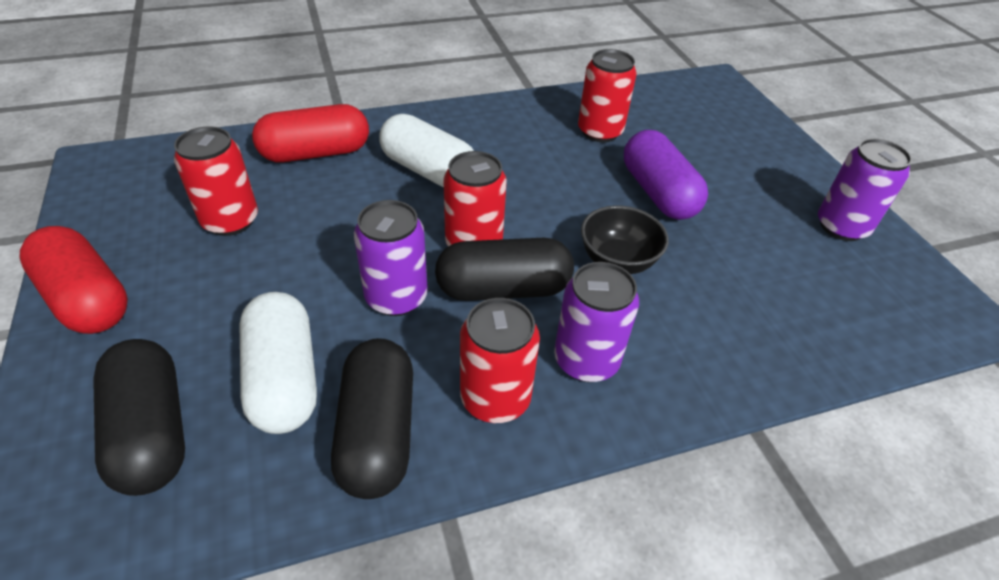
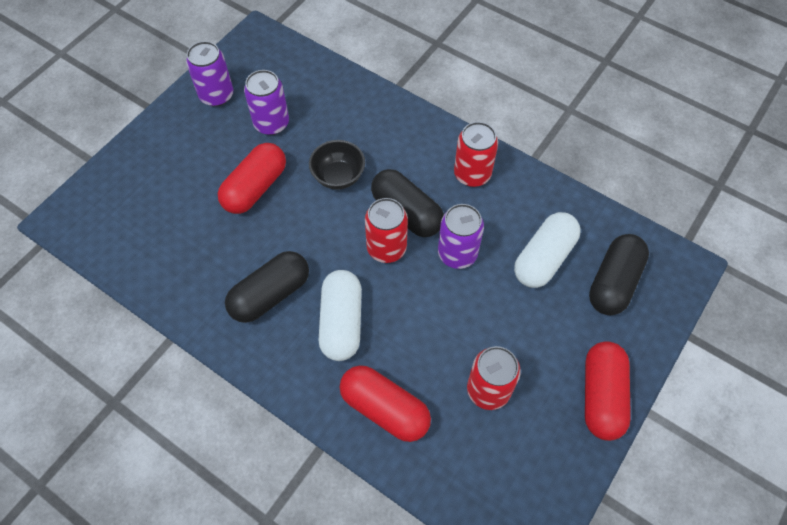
camera: 125 degrees left, 15 degrees up
black capsule [331,338,413,499] -> black capsule moved to [225,251,309,323]
purple can [554,262,639,382] -> purple can moved to [244,70,289,135]
red can [578,49,637,142] -> none
purple capsule [624,130,708,220] -> red capsule [218,143,286,214]

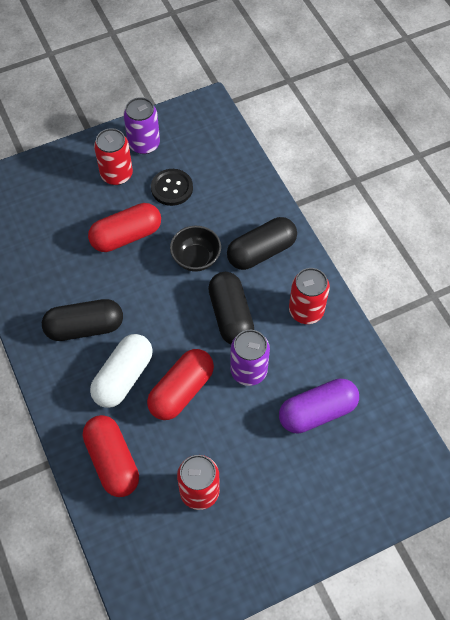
camera: 30 degrees right, 0 degrees up
purple can [244,70,289,135] -> black button [151,169,193,206]
red can [365,198,408,263] -> red can moved to [94,128,133,185]
white capsule [514,212,580,288] -> purple capsule [279,378,359,434]
red capsule [585,341,631,441] -> red capsule moved to [147,349,214,420]
black capsule [589,234,649,315] -> black capsule moved to [227,217,297,270]

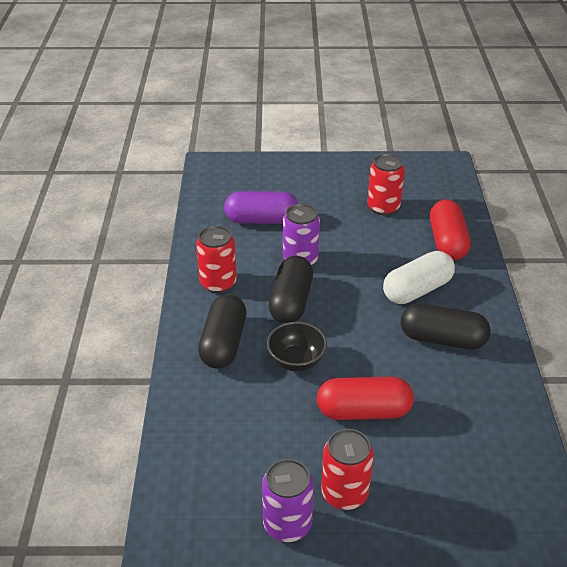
camera: 155 degrees left, 20 degrees down
red capsule [147,349,214,420] -> none
black button [151,169,193,206] -> none
black capsule [227,217,297,270] -> black capsule turned 75 degrees counterclockwise [198,294,247,369]

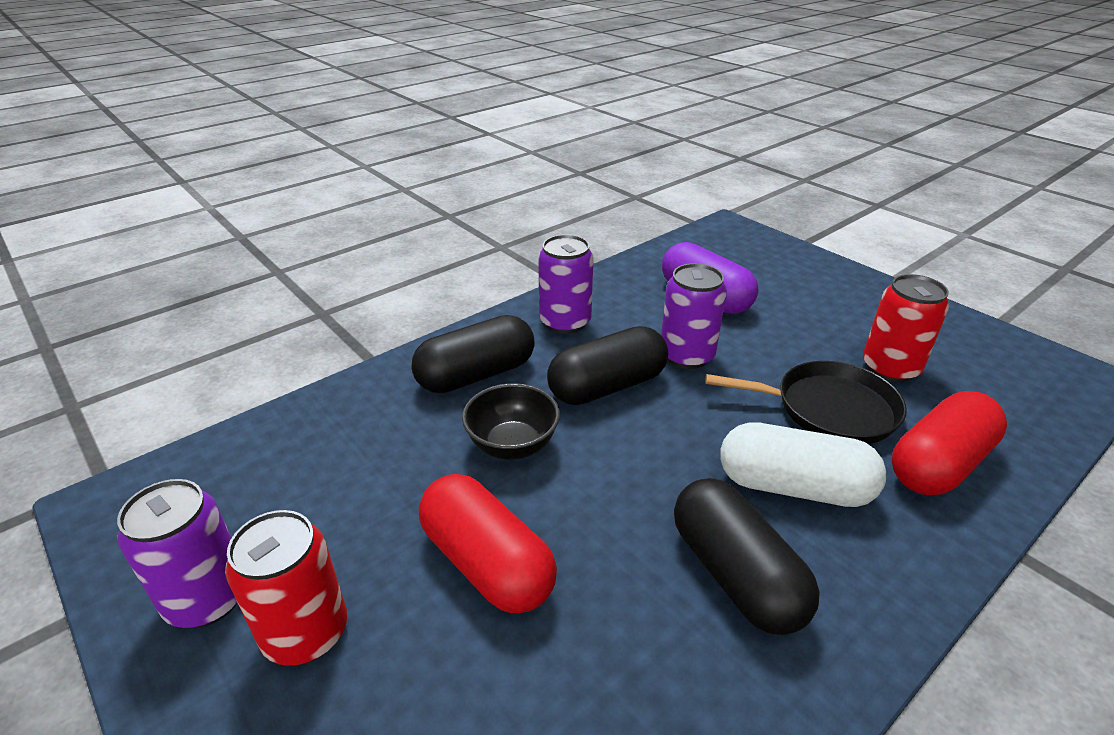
camera: 50 degrees right, 5 degrees down
red can [196,226,237,293] -> purple can [538,234,594,334]
none -> black pan [705,361,907,444]

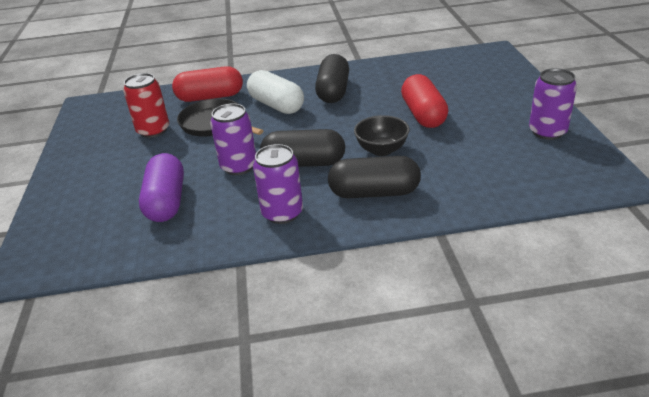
camera: 145 degrees left, 0 degrees up
red can [225,510,347,666] -> none

